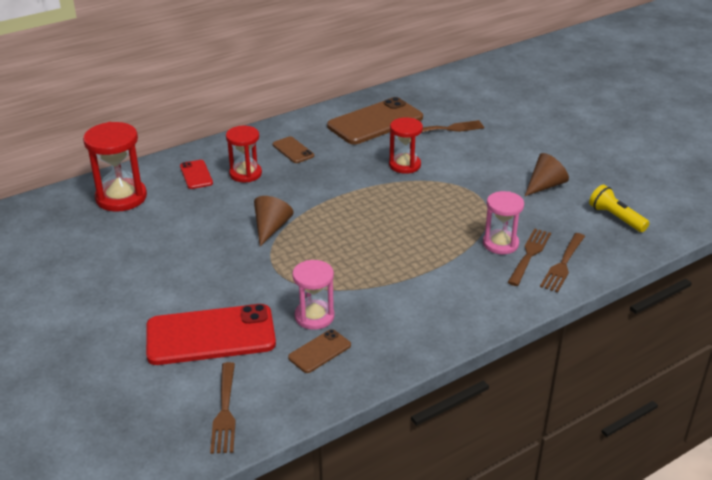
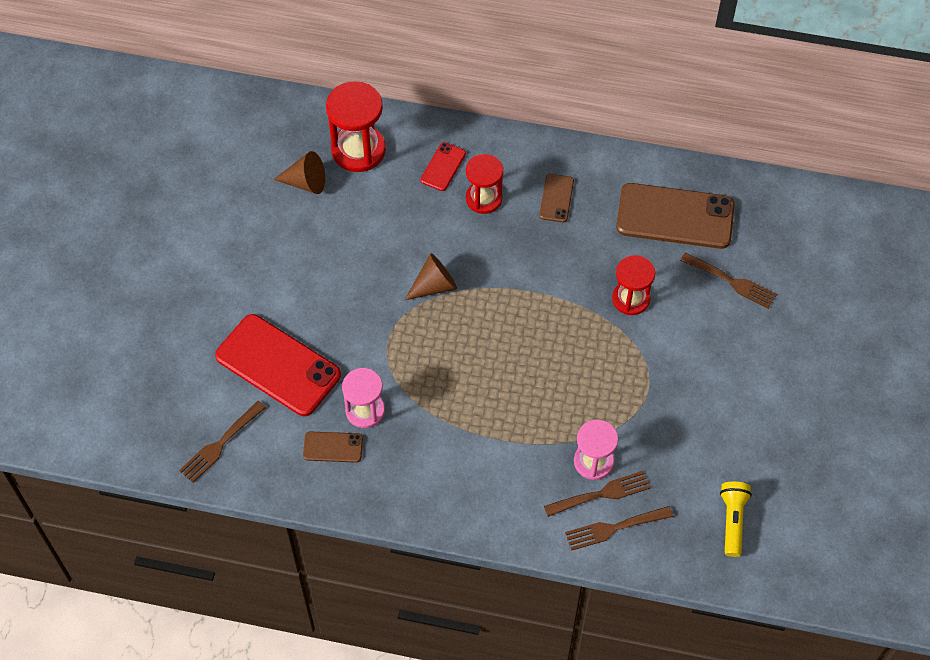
camera: 45 degrees right, 25 degrees up
brown cone [525,153,569,196] -> brown cone moved to [273,151,325,194]

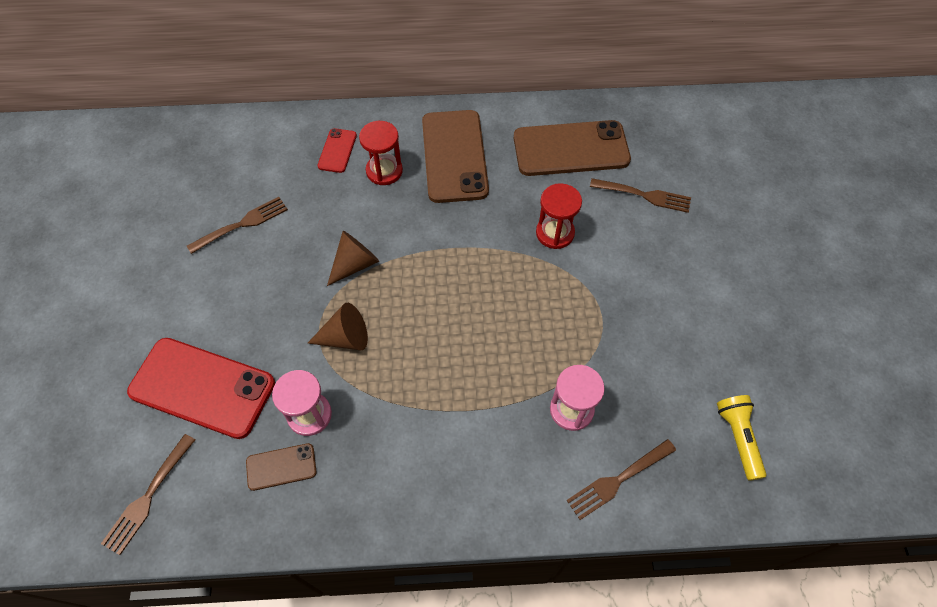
camera: 15 degrees left, 0 degrees up
brown cone [273,151,325,194] -> brown cone moved to [308,303,368,351]
red hourglass [326,81,386,172] -> none
brown phone [539,174,574,222] -> brown phone [422,110,489,203], size x2.11
brown fork [544,471,650,517] -> brown fork moved to [187,197,288,254]

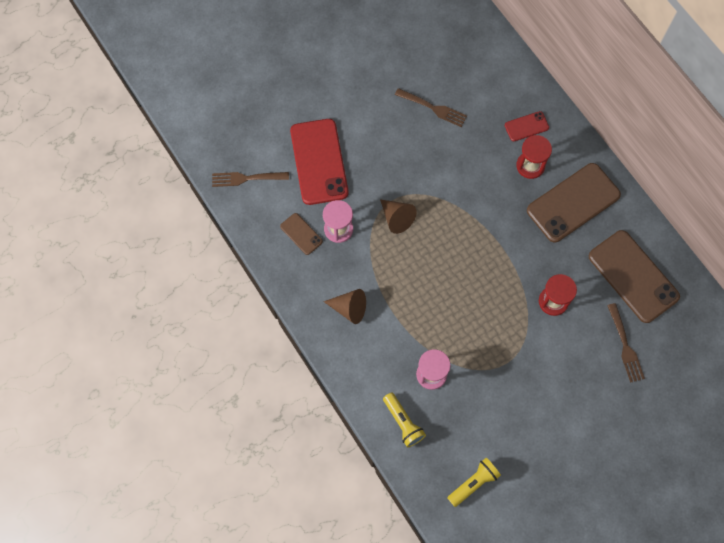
camera: 60 degrees right, 10 degrees up
brown cone [327,231,379,286] -> brown cone moved to [324,289,366,324]
brown fork [567,439,676,520] -> yellow flashlight [383,393,426,447]

